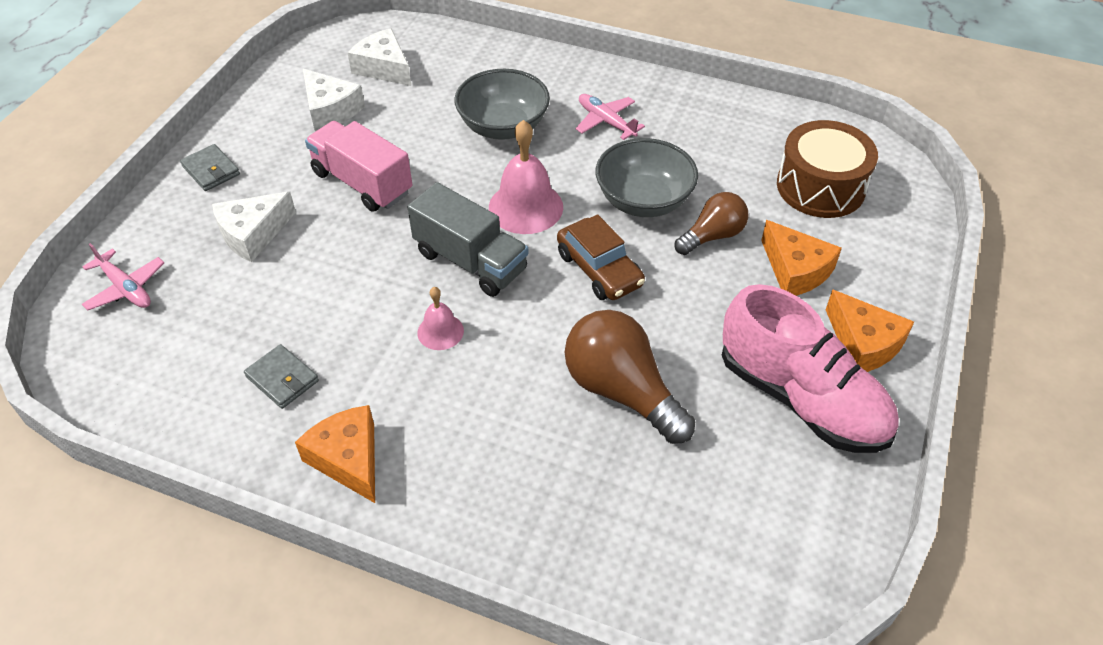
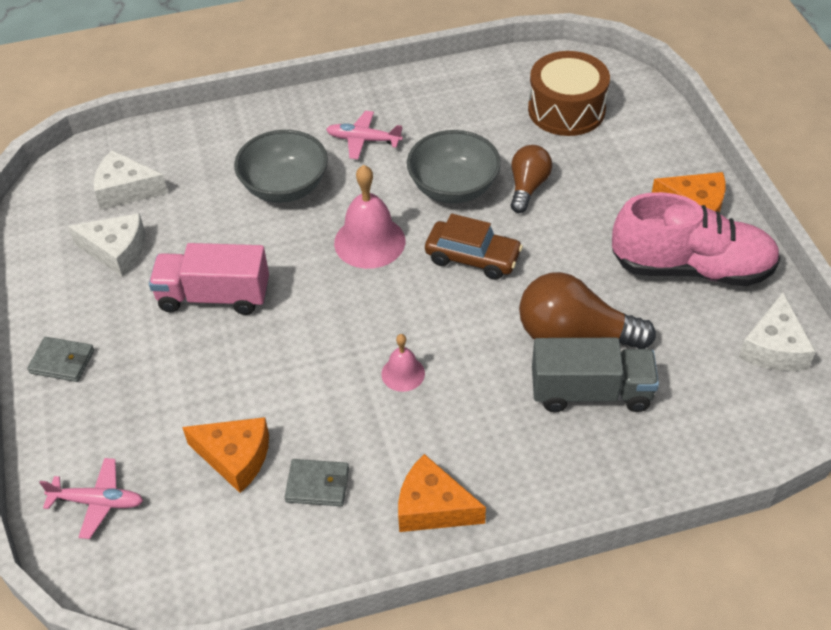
camera: 35 degrees left, 0 degrees up
white cheese [212,192,296,262] -> white cheese moved to [739,293,816,371]
grey truck [407,182,529,297] -> grey truck moved to [532,338,659,412]
orange cheese [761,220,842,296] -> orange cheese moved to [182,417,269,493]

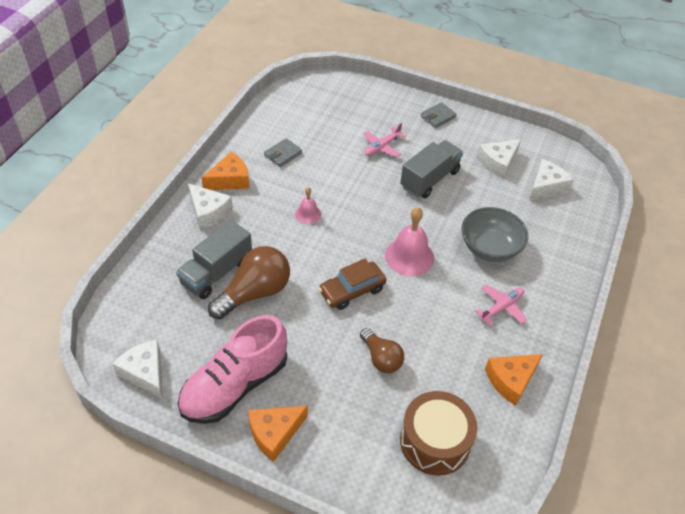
camera: 125 degrees right, 0 degrees up
pink plane [39,458,143,539] -> pink plane moved to [363,123,406,157]
pink truck [149,243,269,315] -> grey truck [400,140,463,198]
orange cheese [182,417,269,493] -> orange cheese moved to [485,354,543,406]
grey bowl [407,130,501,203] -> none
none -> white cheese [188,183,233,229]

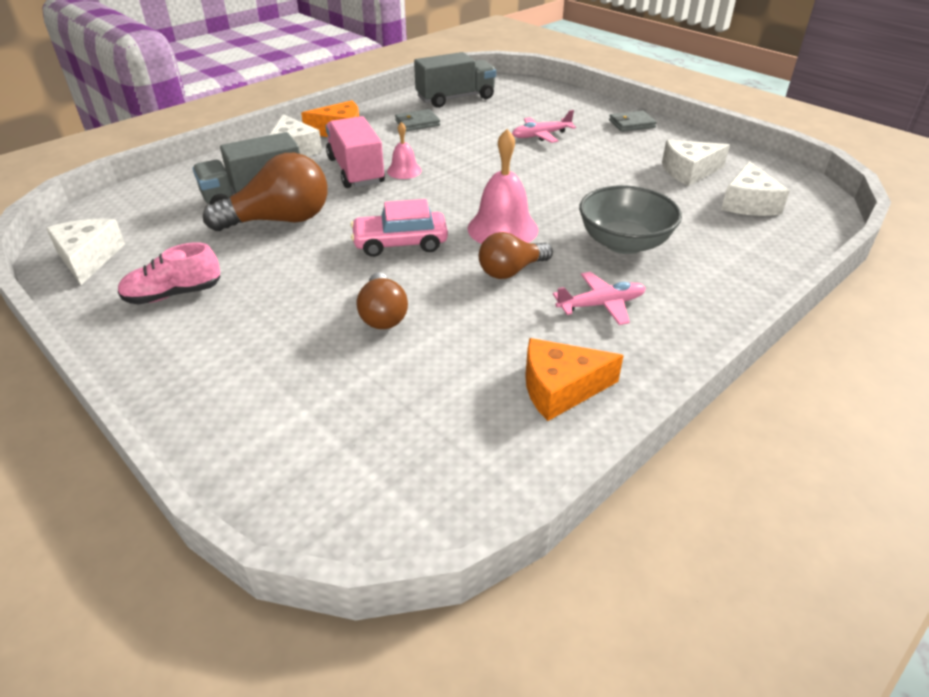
camera: 25 degrees right, 10 degrees down
pink shoe [178,315,287,424] -> pink shoe [118,242,221,305], size x0.54
orange cheese [248,406,308,462] -> none
brown car [318,259,386,310] -> pink car [351,199,448,257]
grey truck [400,140,463,198] -> grey truck moved to [414,52,496,108]
brown drum [400,391,477,476] -> none
white cheese [529,159,574,201] -> white cheese turned 120 degrees clockwise [721,161,790,216]
none -> pink truck [326,116,385,188]
none -> brown light bulb [479,232,553,279]

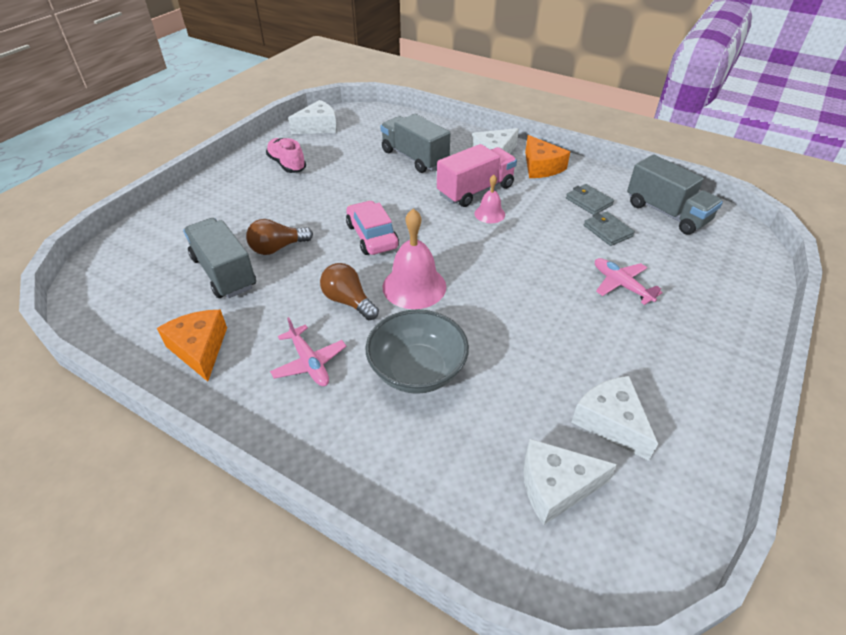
camera: 75 degrees right, 5 degrees up
brown light bulb [203,153,327,231] -> none
grey wallet [609,111,657,132] -> grey wallet moved to [584,212,635,246]
none -> grey truck [183,218,256,298]

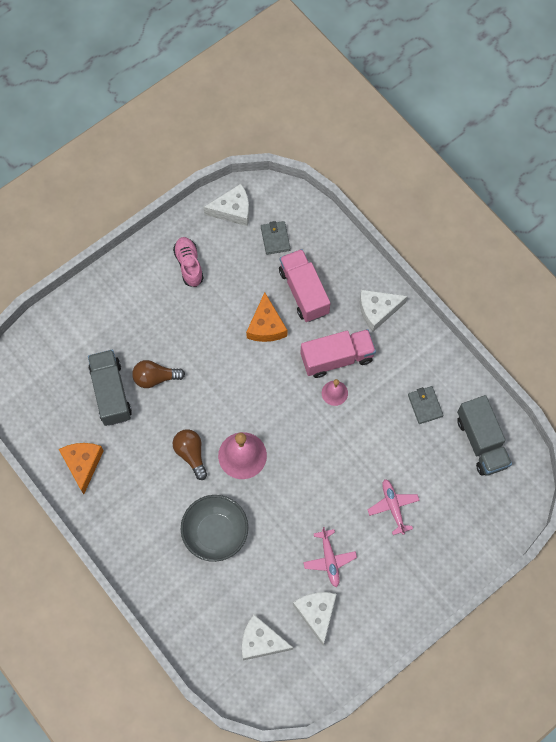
camera: 20 degrees right, 25 degrees up
pink plane [270,317,346,386] -> pink plane moved to [303,527,357,587]
pink car [346,200,399,255] -> none
grey truck [380,114,450,173] -> pink truck [279,249,330,322]
orange cheese [525,135,570,178] -> orange cheese moved to [246,292,287,342]
grey wallet [584,212,635,246] -> grey wallet moved to [261,221,290,255]

